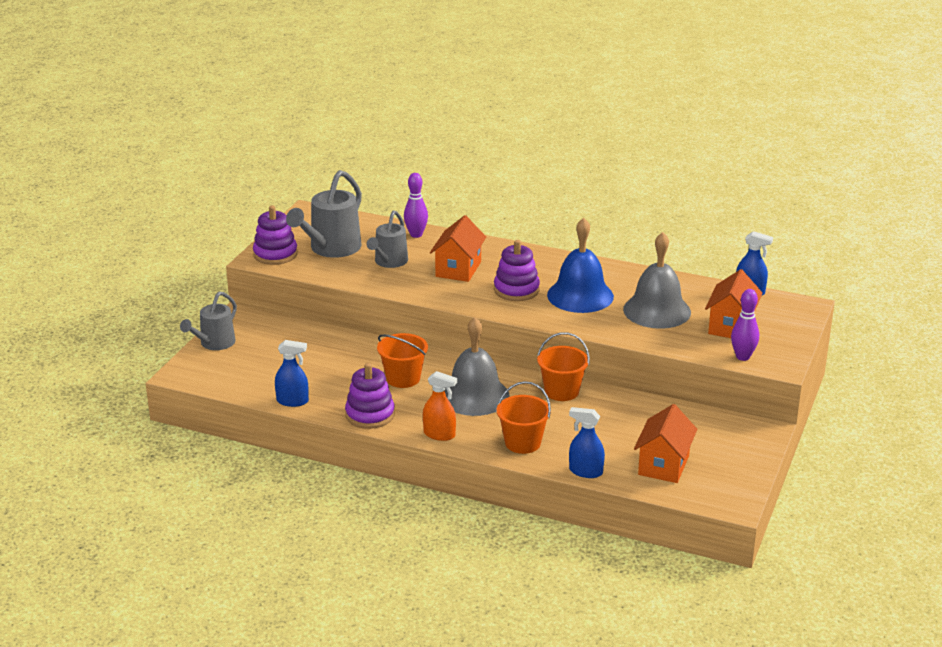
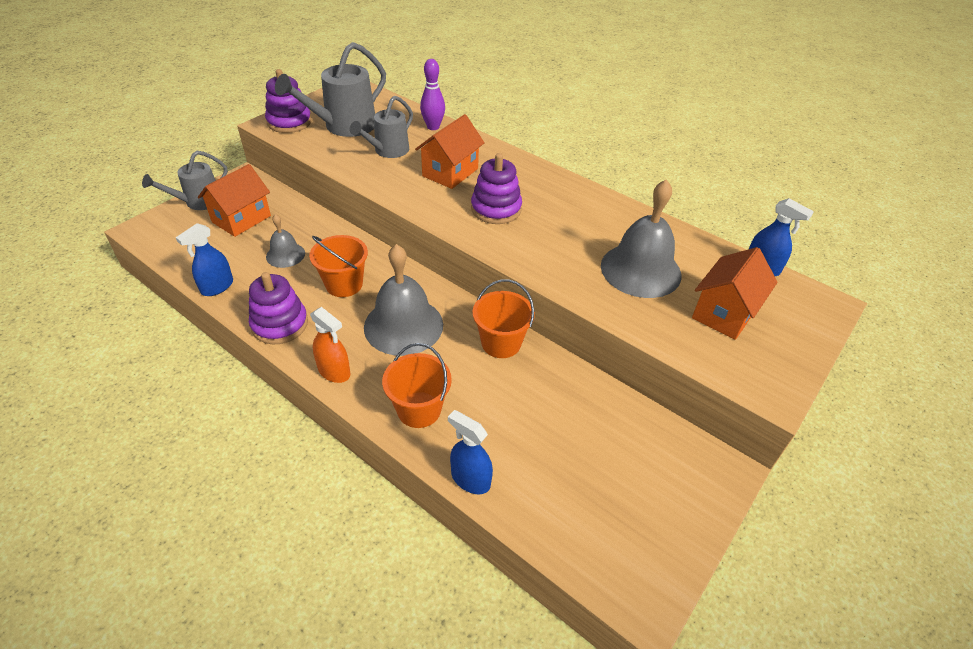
camera: 15 degrees right, 15 degrees up
blue spray bottle [275,340,309,407] -> blue spray bottle turned 105 degrees clockwise [176,223,233,296]
blue bell [547,218,614,313] -> none
orange house [634,404,697,483] -> orange house moved to [198,164,271,237]
purple bowling pin [731,289,759,361] -> none
none -> grey bell [266,214,305,268]

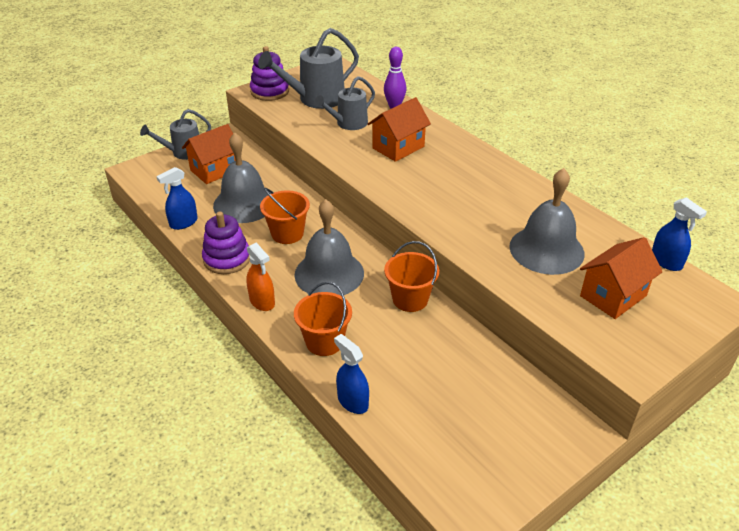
camera: 15 degrees right, 5 degrees down
grey bell [266,214,305,268] -> grey bell [213,132,272,223], size x1.87
purple stacking toy [471,153,522,224] -> none

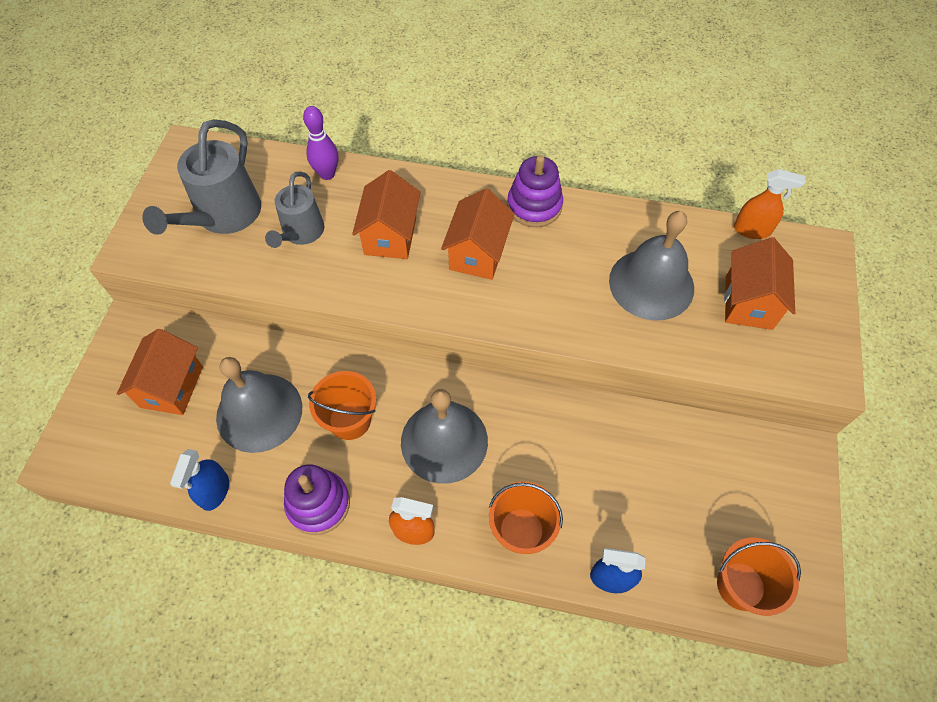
camera: 40 degrees left, 20 degrees up
grey watering can [140,109,211,160] -> none
purple stacking toy [250,46,289,101] -> purple stacking toy moved to [507,155,563,227]
orange bucket [384,241,439,312] -> orange bucket moved to [717,538,801,616]
blue spray bottle [652,197,707,271] -> orange spray bottle [734,169,805,239]
none -> orange house [441,188,515,280]

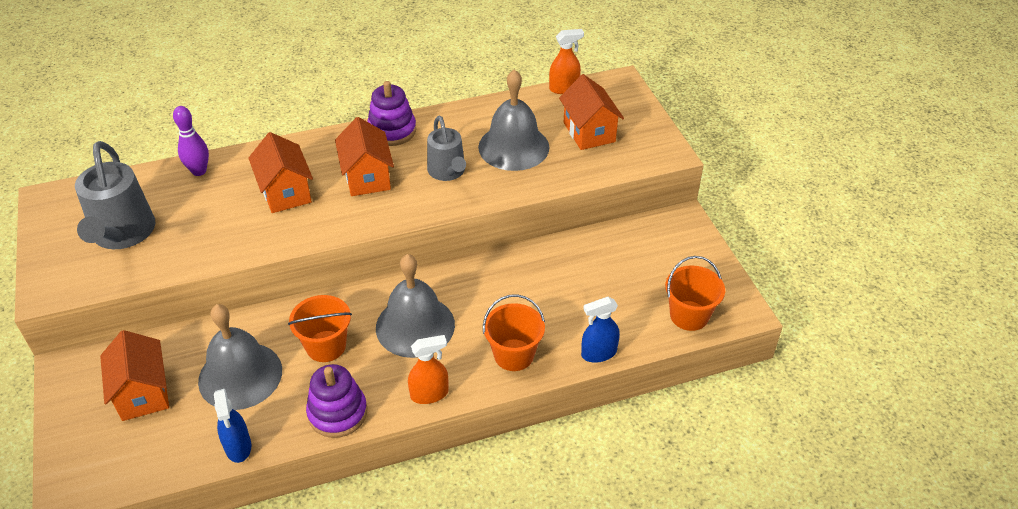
camera: 30 degrees left, 15 degrees down
grey watering can [265,172,324,248] -> grey watering can moved to [427,115,466,181]

